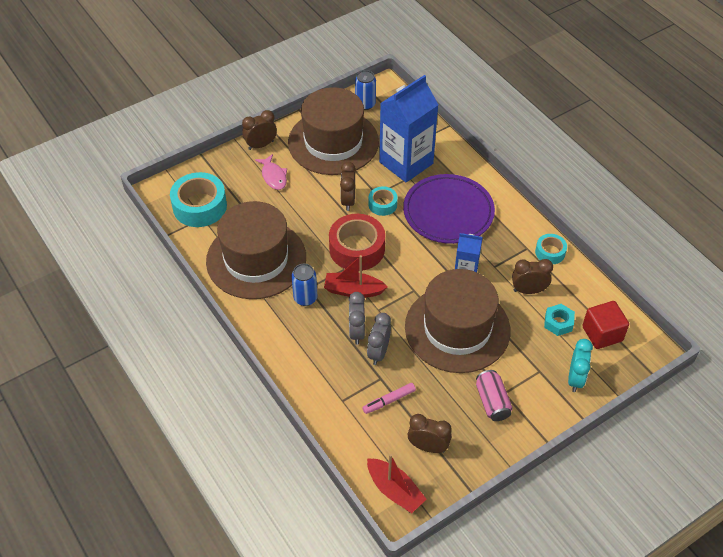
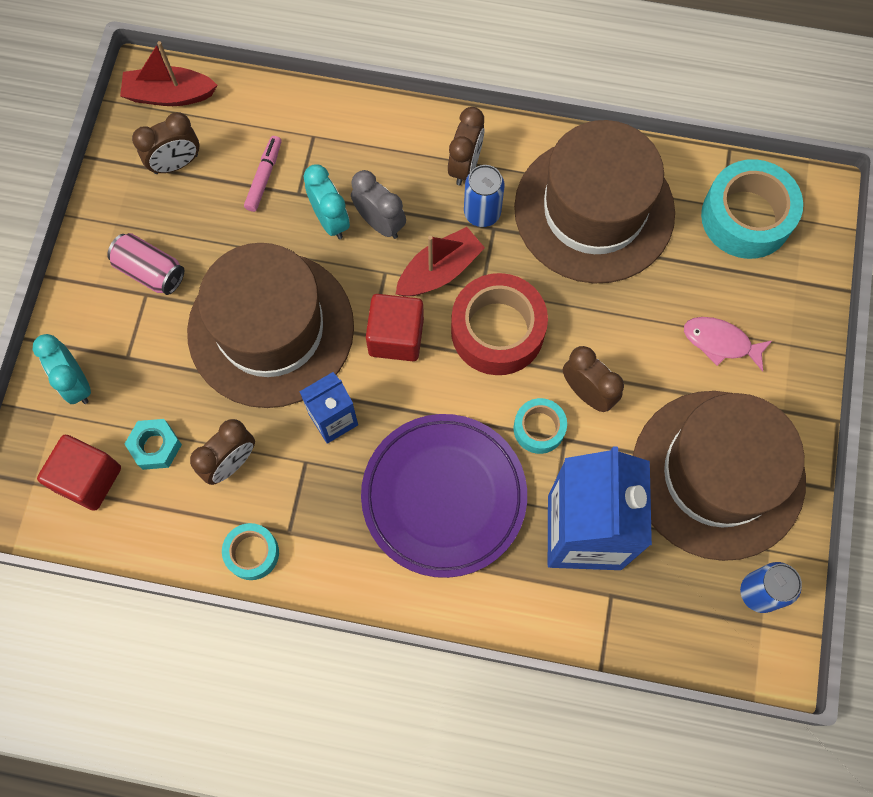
camera: 135 degrees right, 20 degrees up
brown clock [242,110,277,150] -> brown clock moved to [448,107,484,185]
grey clock [367,313,391,365] -> turquoise clock [304,164,350,239]
none -> red cube [366,294,424,361]

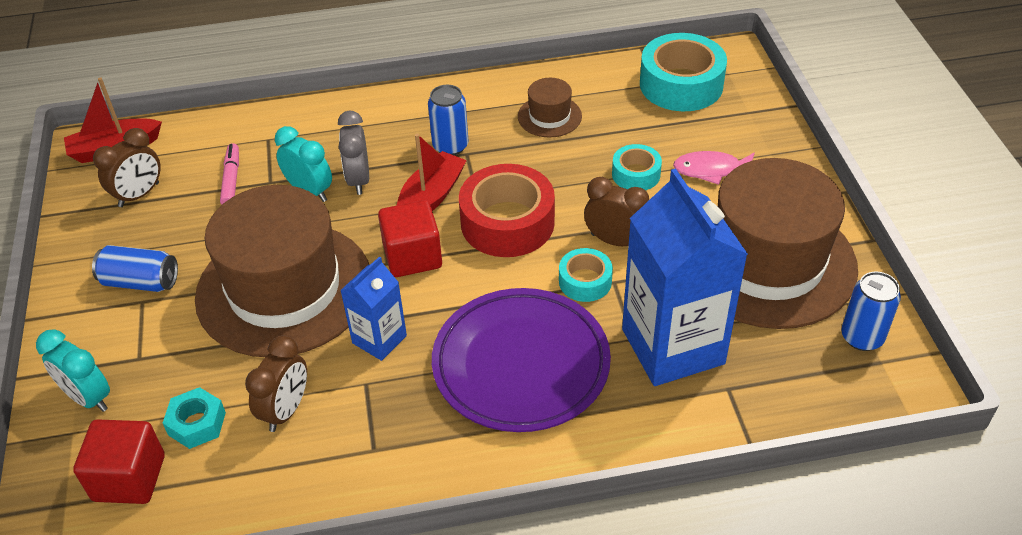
camera: 20 degrees left, 25 degrees down
pink can [107,233,184,295] -> blue can [92,245,178,292]
turquoise tape [222,523,279,580] -> turquoise tape moved to [612,144,662,190]
grey clock [351,170,406,239] -> grey clock turned 120 degrees counterclockwise [338,111,369,195]
brown clock [448,107,484,185] -> none
brown hat [514,120,675,284] -> brown hat [518,78,582,137], size x0.42

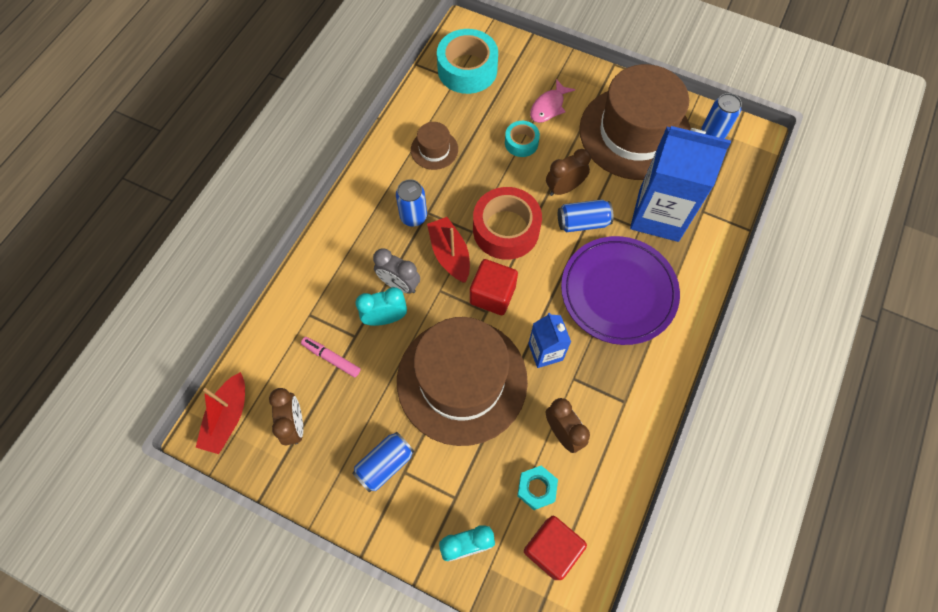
camera: 55 degrees left, 20 degrees up
turquoise tape [559,248,613,302] -> blue can [558,200,613,232]

